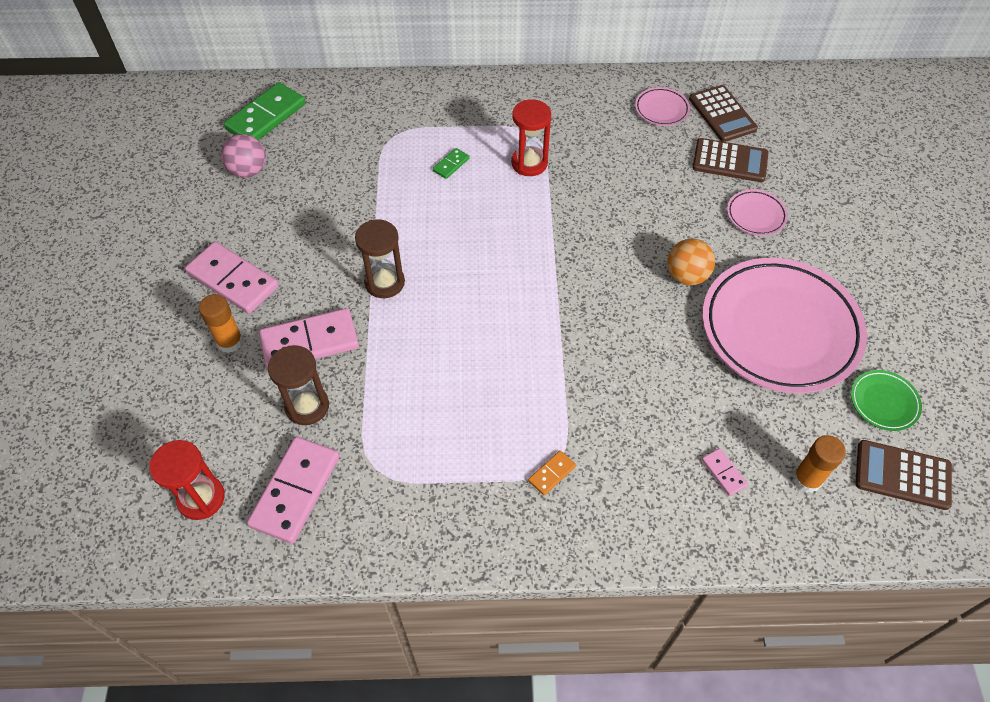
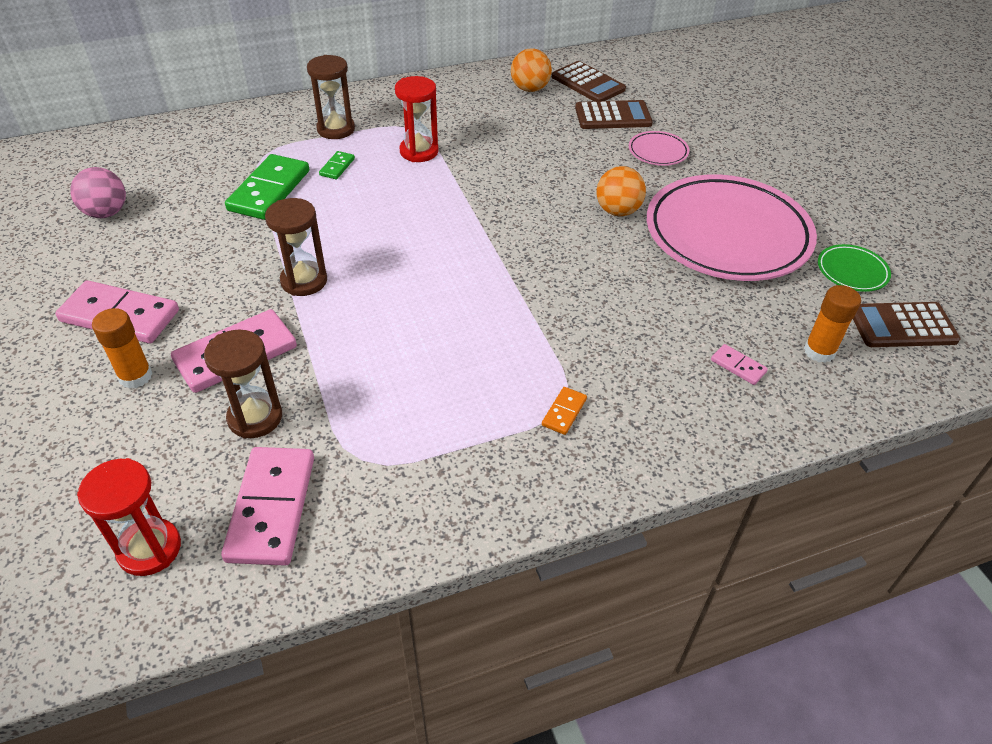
camera: 20 degrees left, 10 degrees down
green domino [224,82,306,140] -> green domino moved to [225,154,309,220]
pink plate [635,87,690,126] -> orange ball [511,48,552,92]
none -> brown hourglass [307,55,355,139]

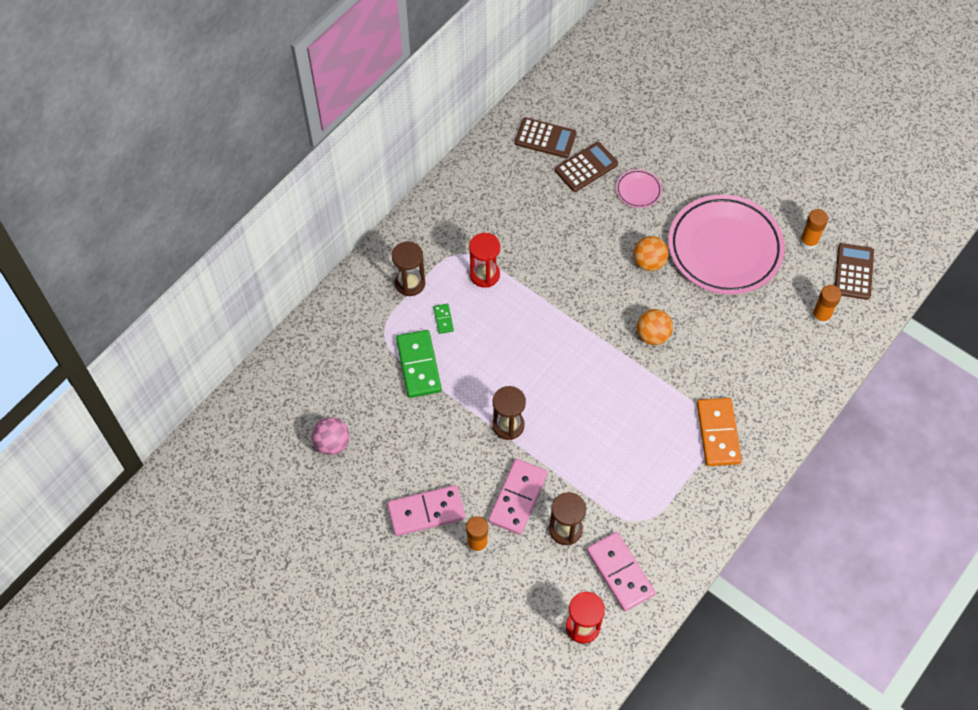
camera: 30 degrees left, 15 degrees up
orange ball [511,48,552,92] -> orange ball moved to [637,309,673,345]
orange domino [542,387,587,435] -> orange domino [697,398,742,466], size x2.18
pink domino [711,344,768,385] -> none
green plate [818,244,891,292] -> orange glue stick [800,209,828,250]
brown calculator [853,302,961,347] -> brown calculator turned 135 degrees clockwise [835,243,874,300]

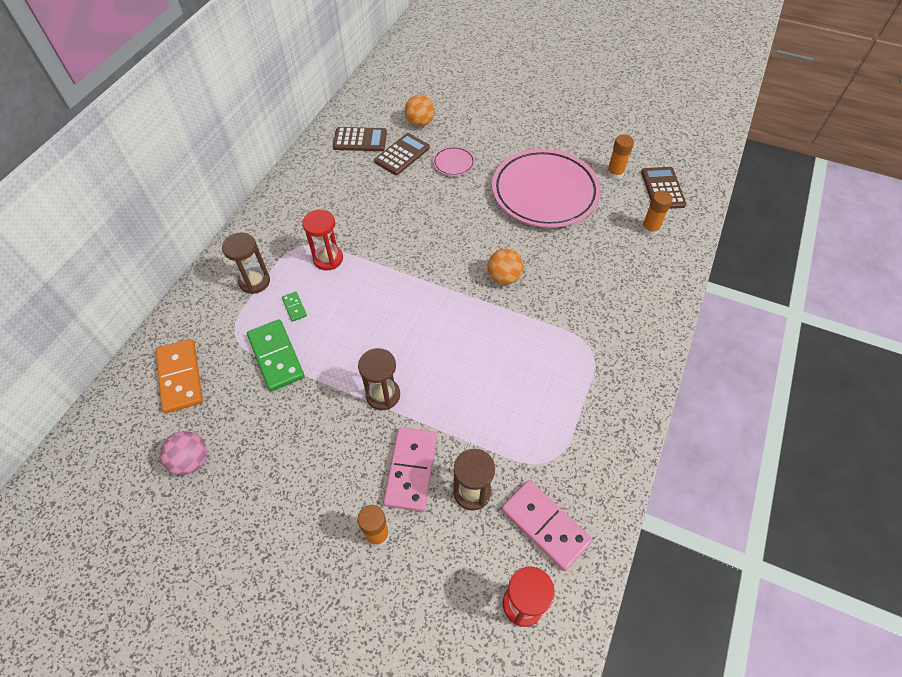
camera: 15 degrees left, 5 degrees down
pink domino [387,485,465,536] -> none
orange ball [633,236,669,271] -> orange ball moved to [405,95,435,127]
orange domino [697,398,742,466] -> orange domino moved to [156,339,203,413]

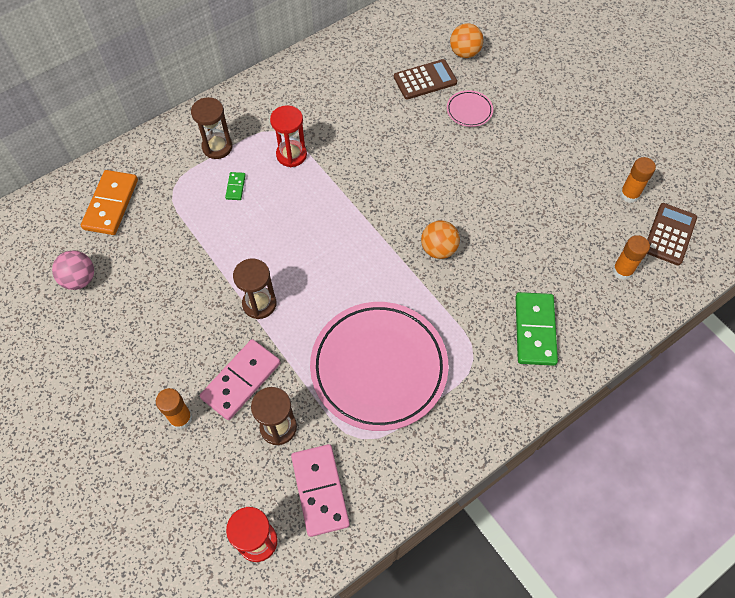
camera: 30 degrees right, 5 degrees up
green domino [247,319,305,391] -> green domino moved to [515,292,558,366]
brown calculator [333,127,387,151] -> none
pink plate [492,149,601,228] -> pink plate moved to [310,302,449,431]

